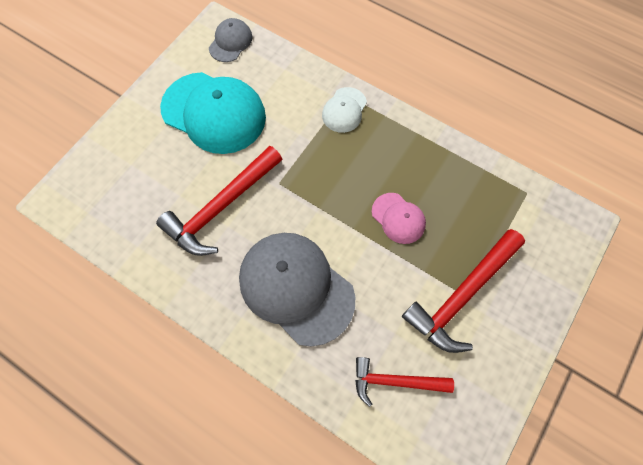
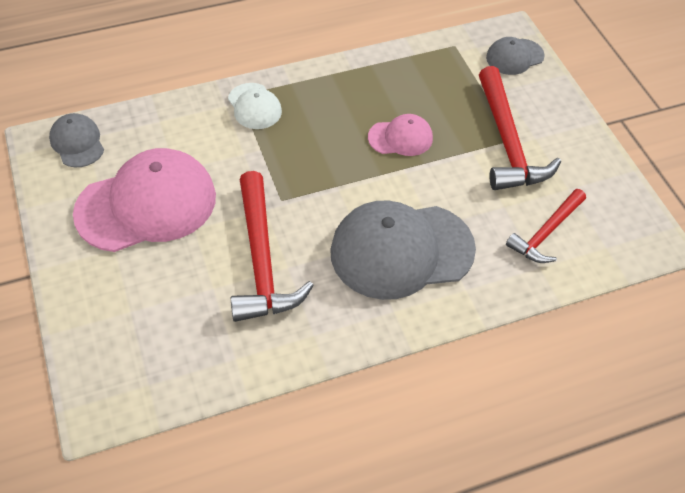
camera: 55 degrees left, 15 degrees down
turquoise cap [160,72,266,154] -> pink cap [73,148,216,252]
none -> grey cap [486,37,545,75]

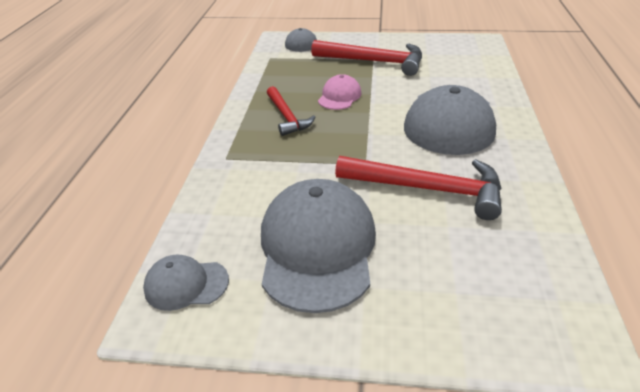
camera: 60 degrees left, 15 degrees down
pink cap [73,148,216,252] -> grey cap [261,179,376,313]
white cap [228,83,282,129] -> none
red hammer [506,189,586,263] -> red hammer moved to [267,86,315,136]

